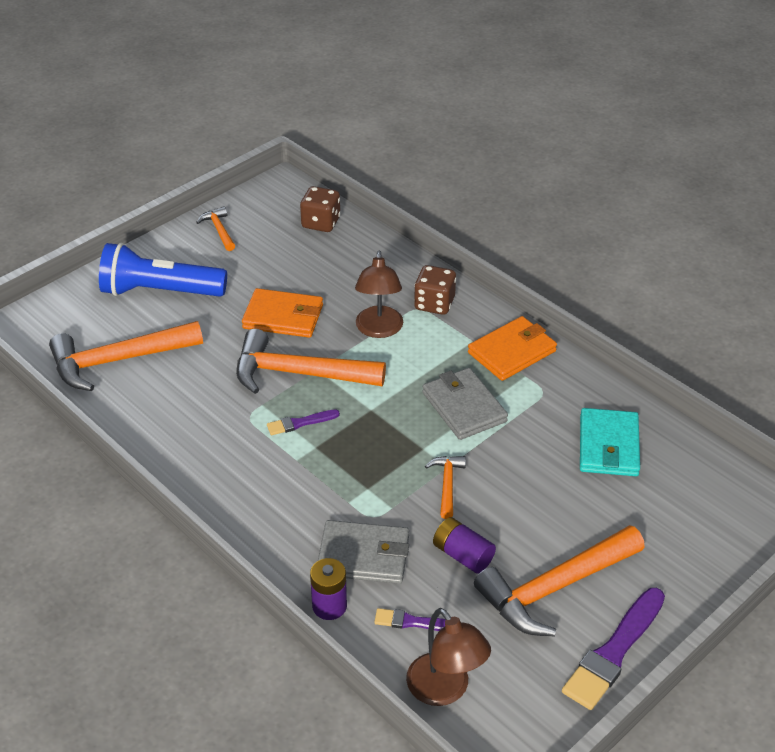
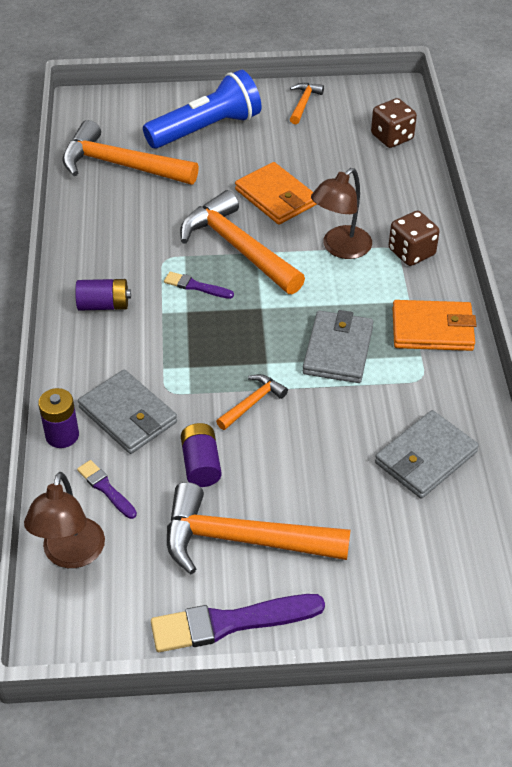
camera: 40 degrees right, 5 degrees up
blue flashlight [99,243,227,297] -> blue flashlight turned 105 degrees clockwise [143,70,261,149]
turquoise wallet [580,408,640,476] -> grey wallet [375,410,479,498]
none -> purple battery [75,279,131,311]

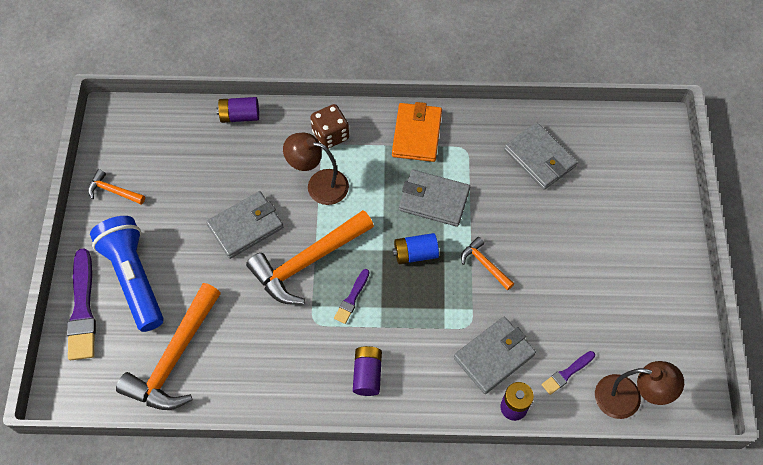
camera: 85 degrees left, 15 degrees up
purple brush [151,594,325,652] -> purple brush moved to [67,248,96,360]
orange hammer [167,482,350,574] -> none
purple battery [181,423,222,487] -> purple battery moved to [216,97,259,123]
orange wallet [235,162,317,225] -> grey wallet [206,191,283,259]
brown lamp [311,168,372,259] -> brown lamp turned 150 degrees clockwise [283,133,349,205]
brown dice [371,98,417,148] -> none
none -> blue battery [392,233,439,264]

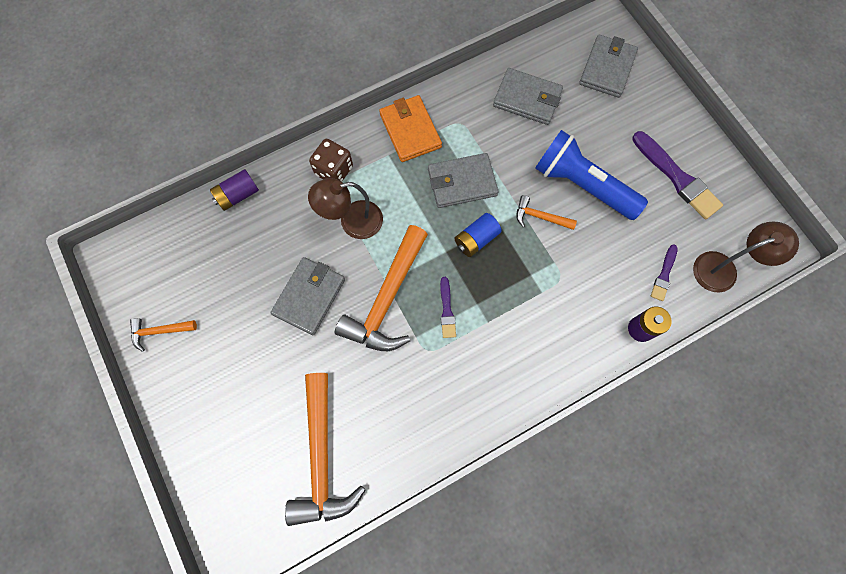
camera: 30 degrees left, 10 degrees up
purple brush [67,248,96,360] -> purple brush moved to [632,131,723,219]
blue flashlight [90,216,164,332] -> blue flashlight moved to [535,130,648,220]
purple battery [353,346,382,396] -> none
grey wallet [454,317,536,394] -> grey wallet moved to [579,35,638,98]

